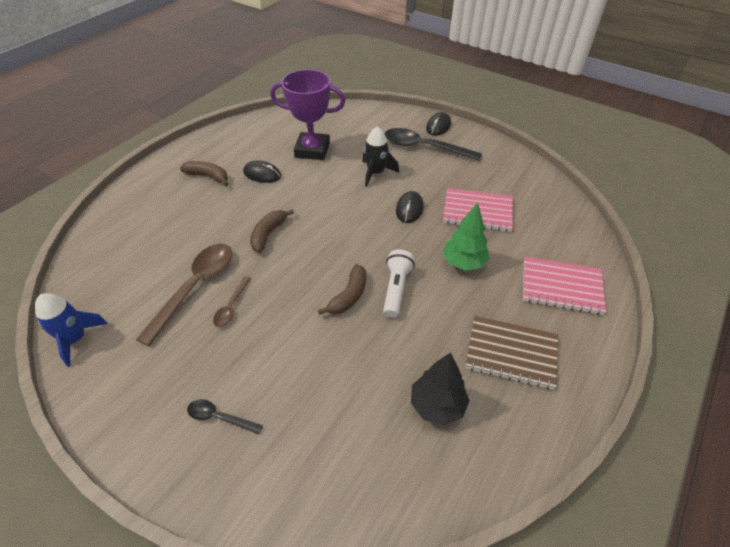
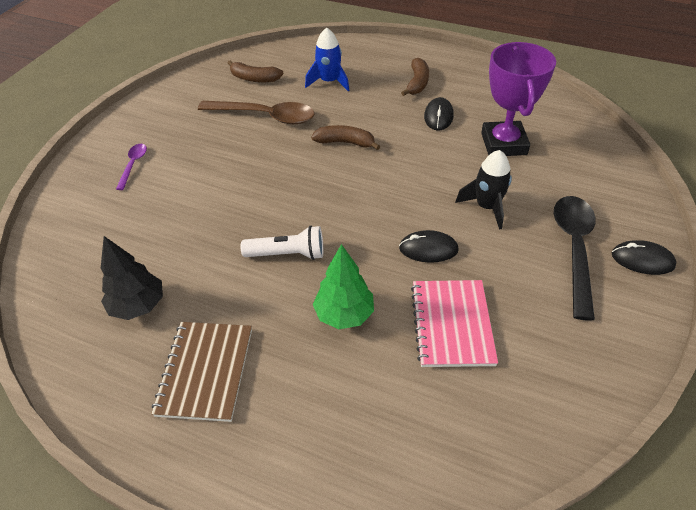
camera: 80 degrees right, 0 degrees up
blue rocket [35,293,108,367] -> blue rocket moved to [305,27,350,91]
black spoon [187,399,263,434] -> purple spoon [116,144,147,190]
brown spoon [213,276,251,327] -> none
brown banana [318,264,366,315] -> brown banana moved to [228,60,284,83]
pink notebook [523,257,606,315] -> none

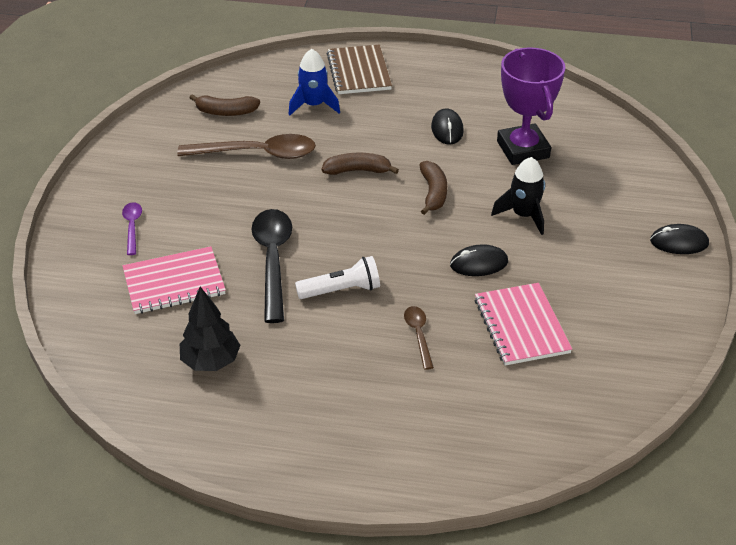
camera: 15 degrees left, 5 degrees down
brown notebook [151,322,252,422] -> brown notebook moved to [327,44,392,94]
green tree [313,244,374,329] -> brown spoon [404,306,434,370]
brown banana [401,58,429,96] -> brown banana moved to [419,161,447,215]
black spoon [554,196,596,321] -> black spoon moved to [252,209,292,323]
none -> pink notebook [123,246,226,314]

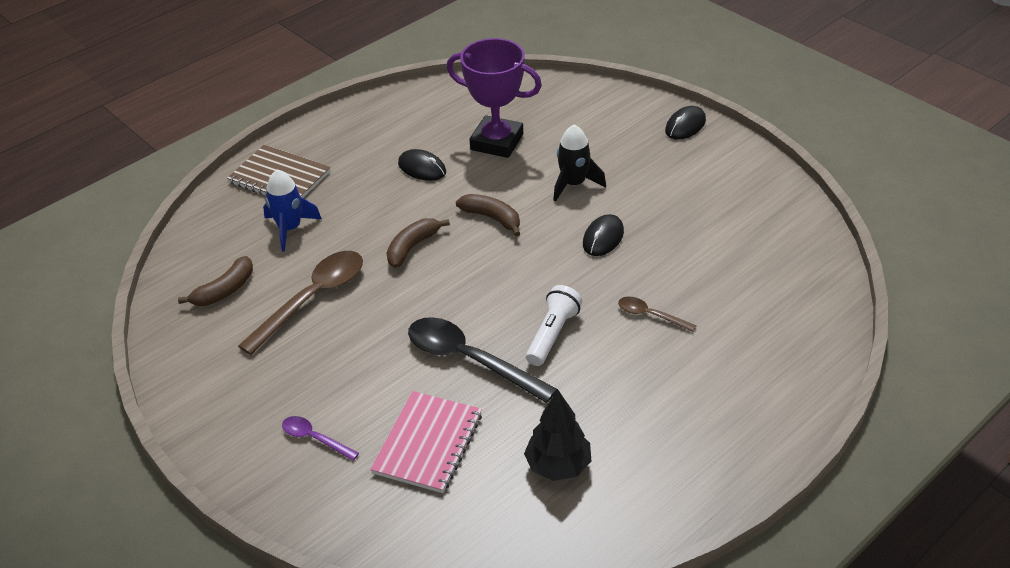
camera: 50 degrees left, 0 degrees up
pink notebook [475,283,572,365] -> none

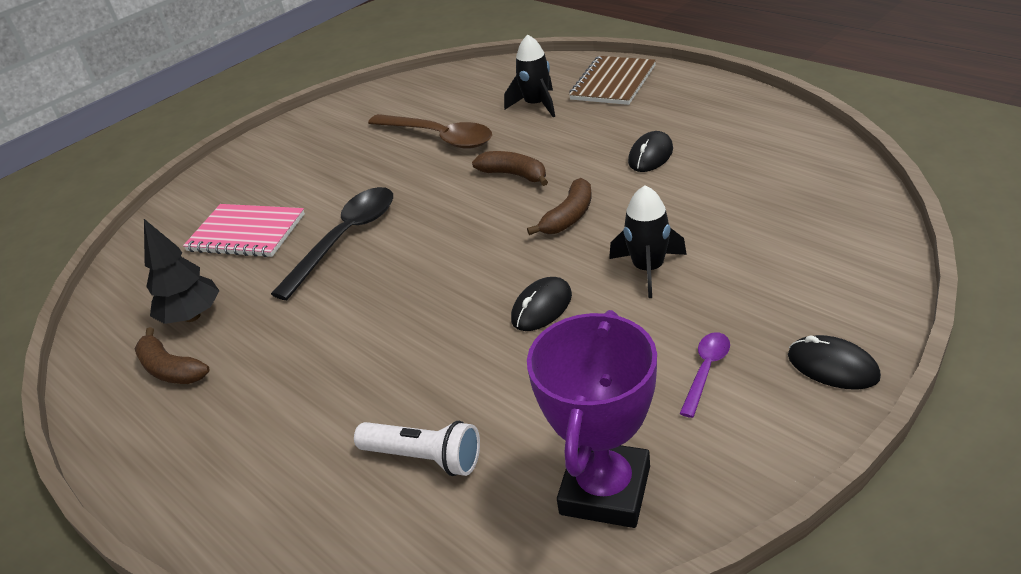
camera: 90 degrees right, 5 degrees down
brown banana [178,256,253,306] -> brown banana moved to [135,327,209,384]
blue rocket [263,170,322,251] -> black rocket [504,34,555,117]
purple spoon [282,416,359,461] -> purple spoon moved to [680,332,730,418]
purple trophy [447,38,542,158] -> purple trophy moved to [527,310,657,528]
white flashlight [526,285,582,366] -> white flashlight moved to [354,421,480,476]
black mouse [583,214,624,256] -> black mouse turned 75 degrees counterclockwise [511,277,572,331]
brown spoon [618,297,697,332] -> none

